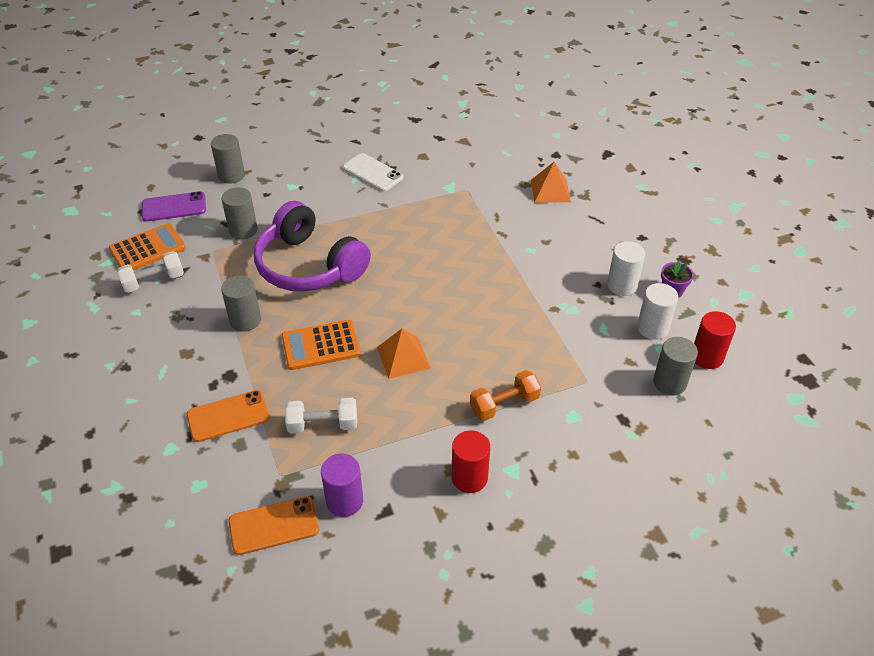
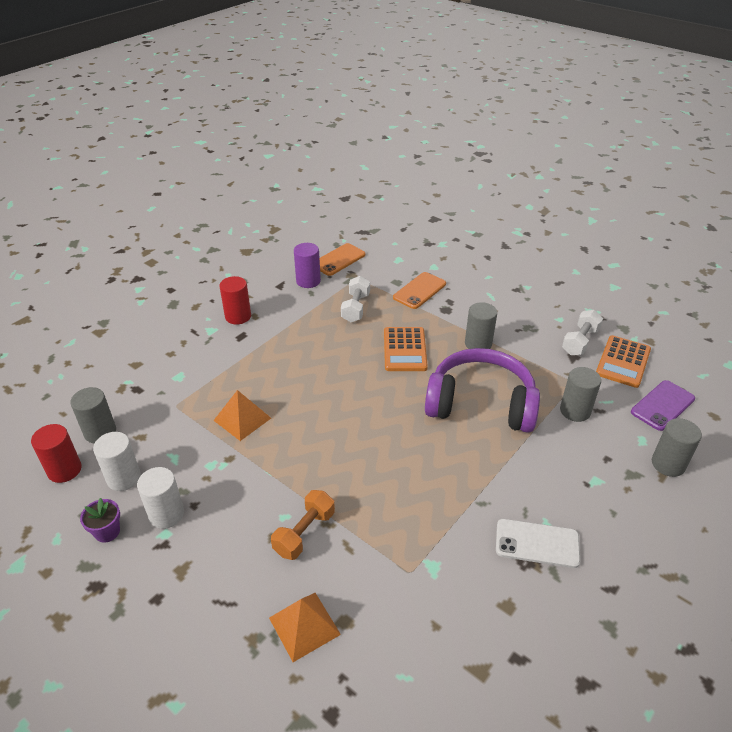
camera: 150 degrees right, 5 degrees down
orange calculator [282,320,361,370] -> orange calculator turned 135 degrees clockwise [384,327,428,371]
white dumbbell [285,398,357,433] -> white dumbbell turned 45 degrees counterclockwise [341,276,370,322]
orange pyramid [377,328,430,379] -> orange pyramid moved to [213,390,271,441]
orange dumbbell [470,370,541,421] -> orange dumbbell moved to [271,490,335,560]

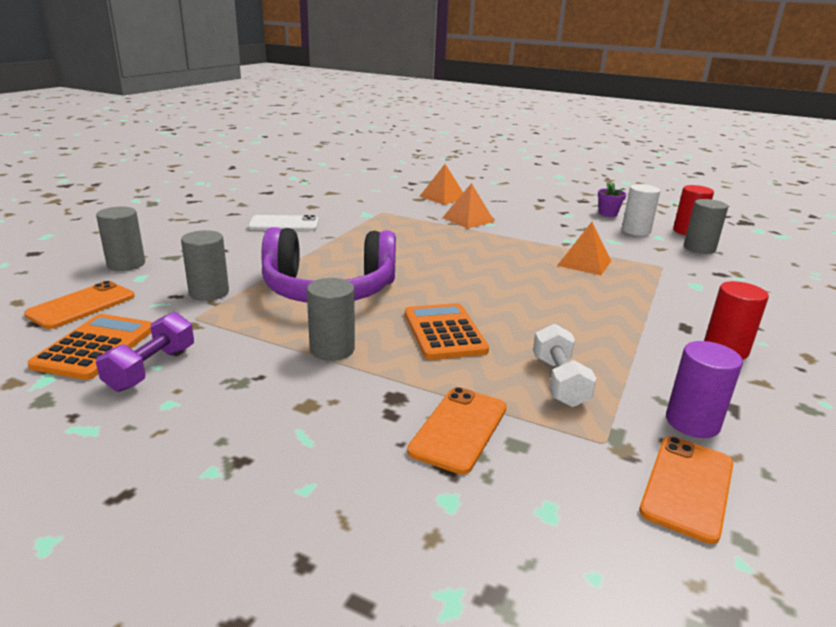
camera: 165 degrees right, 15 degrees down
white cylinder [137,467,184,529] -> none
orange dumbbell [271,490,335,560] -> orange pyramid [443,183,495,229]
white dumbbell [562,310,603,355] -> purple dumbbell [96,312,194,392]
purple phone [631,380,695,431] -> orange phone [24,281,135,329]

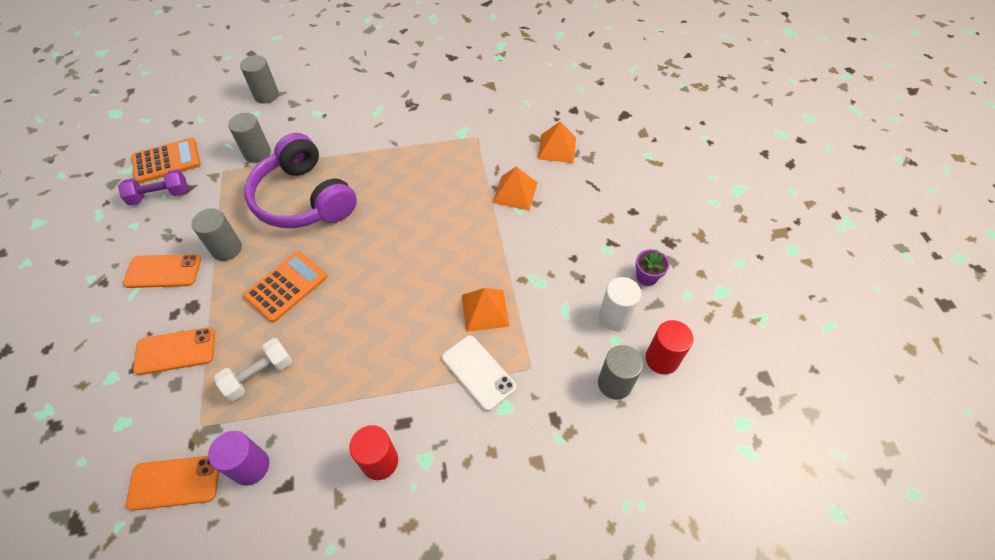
camera: 55 degrees right, 30 degrees up
orange phone [24,281,135,329] -> orange phone moved to [123,254,201,288]
white phone [248,215,319,231] -> white phone moved to [442,336,516,411]

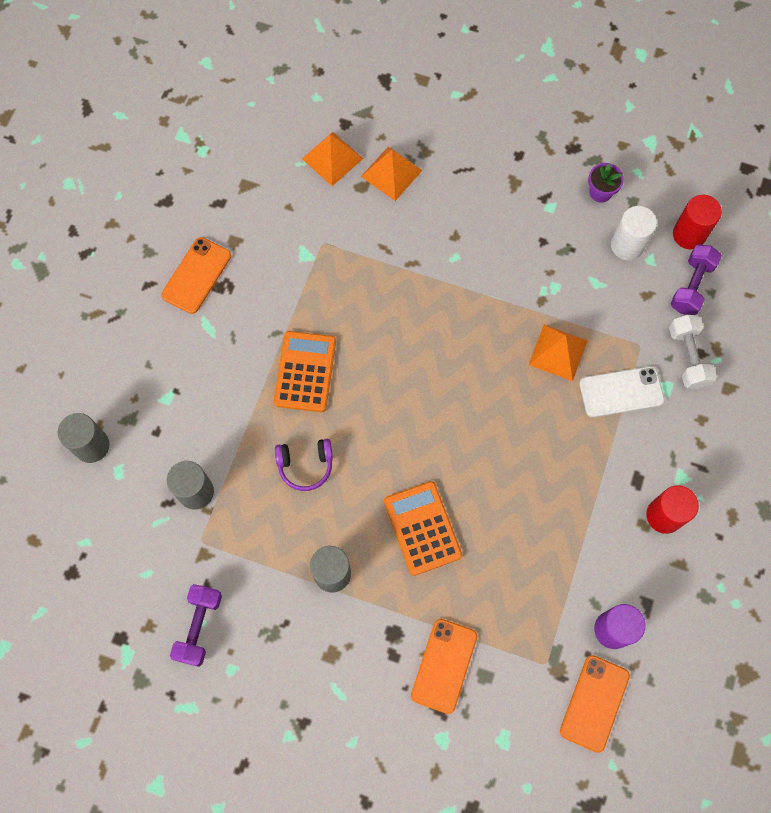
camera: 60 degrees left, 15 degrees up
orange phone [123,254,201,288] -> orange phone moved to [161,237,231,314]
orange calculator [132,138,201,184] -> orange calculator moved to [274,331,336,412]
white dumbbell [214,338,292,401] -> white dumbbell moved to [669,315,717,389]
purple headphones [244,133,357,228] -> purple headphones [275,439,333,491], size x0.44
orange pyramid [493,167,537,210] -> orange pyramid moved to [302,132,363,186]
grey cylinder [598,345,643,400] -> purple dumbbell [671,244,722,315]

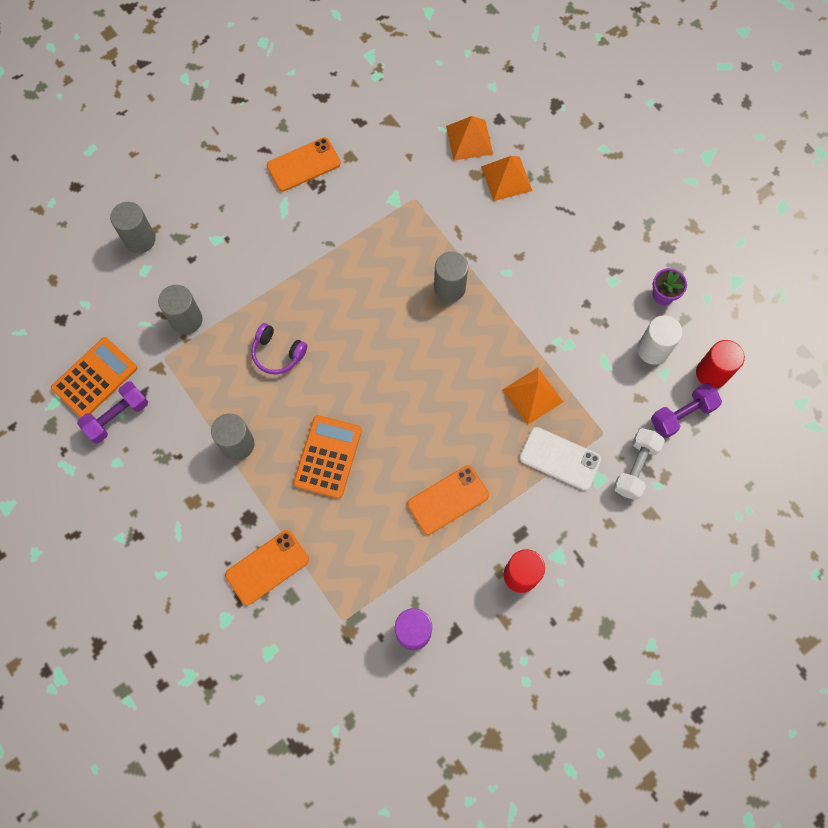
camera: 35 degrees right, 0 degrees up
orange calculator [274,331,336,412] -> orange calculator moved to [51,337,137,417]
orange phone [560,655,630,753] -> orange phone moved to [407,465,489,535]
none -> grey cylinder [434,252,468,302]

